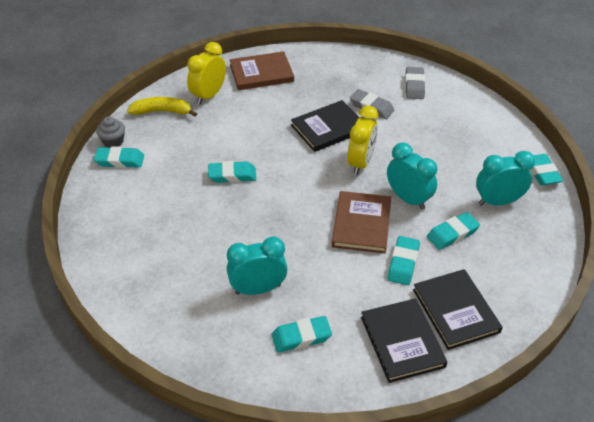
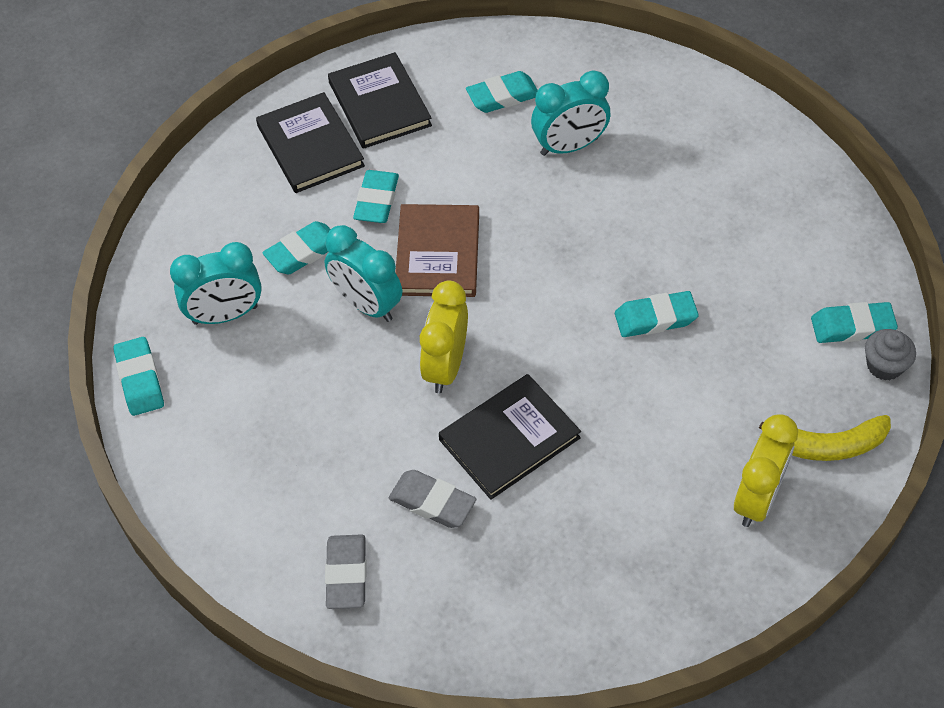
camera: 175 degrees right, 10 degrees up
brown book [230,51,294,90] -> none

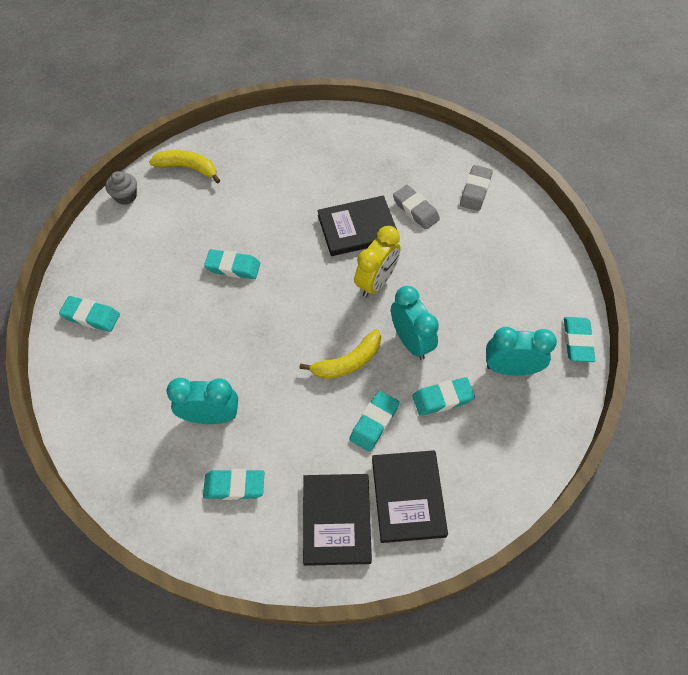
camera: 160 degrees left, 5 degrees up
brown book [395,204,479,297] -> yellow banana [299,329,381,379]
yellow clock [734,414,798,527] -> none
turquoise eraser [811,302,898,343] -> turquoise eraser moved to [59,296,120,332]

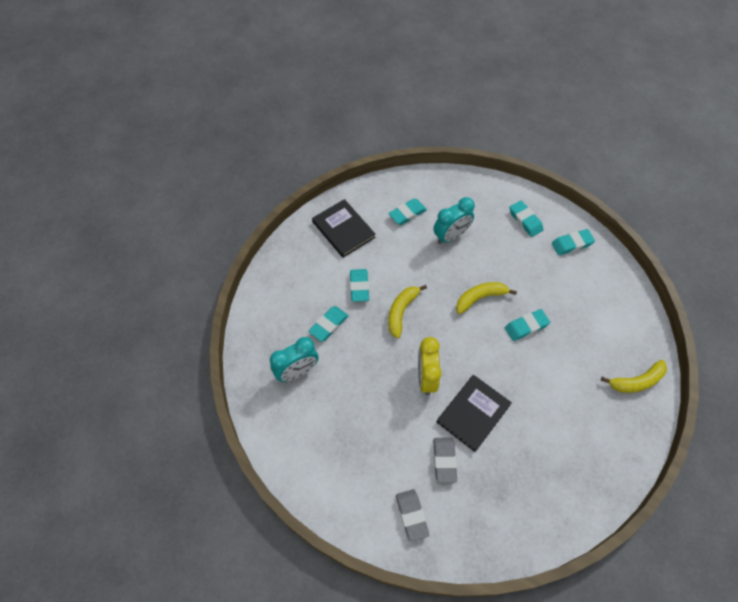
camera: 145 degrees right, 0 degrees up
grey cupcake [105,171,137,205] -> none
black book [372,450,448,543] -> none
turquoise clock [391,286,439,360] -> none
grey eraser [393,185,440,230] -> grey eraser turned 75 degrees clockwise [433,438,457,483]
turquoise eraser [564,317,595,362] -> turquoise eraser moved to [509,201,543,237]
none -> yellow banana [456,282,517,314]

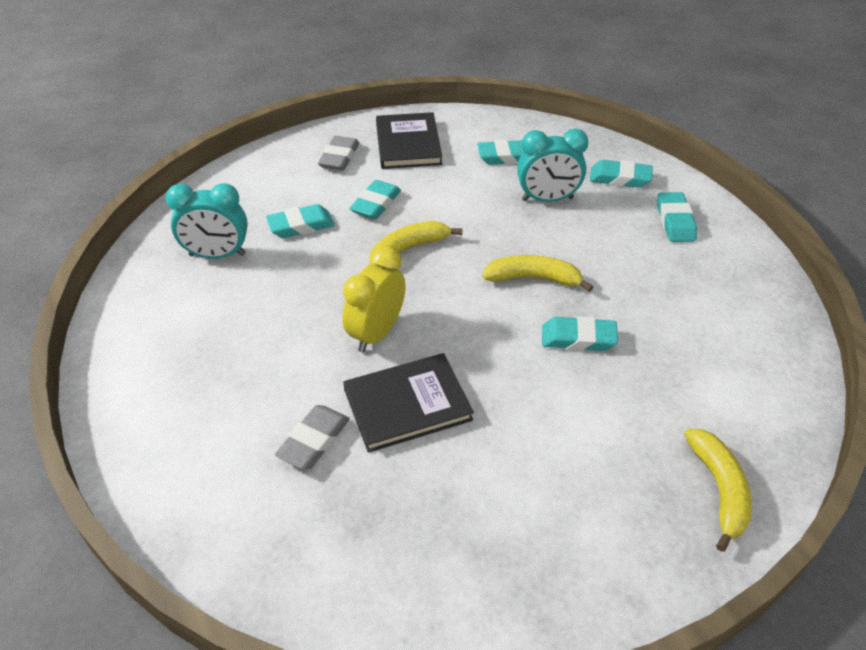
camera: 30 degrees right, 15 degrees down
grey eraser [396,489,429,542] -> grey eraser moved to [318,136,359,170]
turquoise eraser [552,229,595,255] -> turquoise eraser moved to [590,160,653,188]
yellow banana [601,360,667,393] -> yellow banana turned 105 degrees counterclockwise [684,429,752,552]

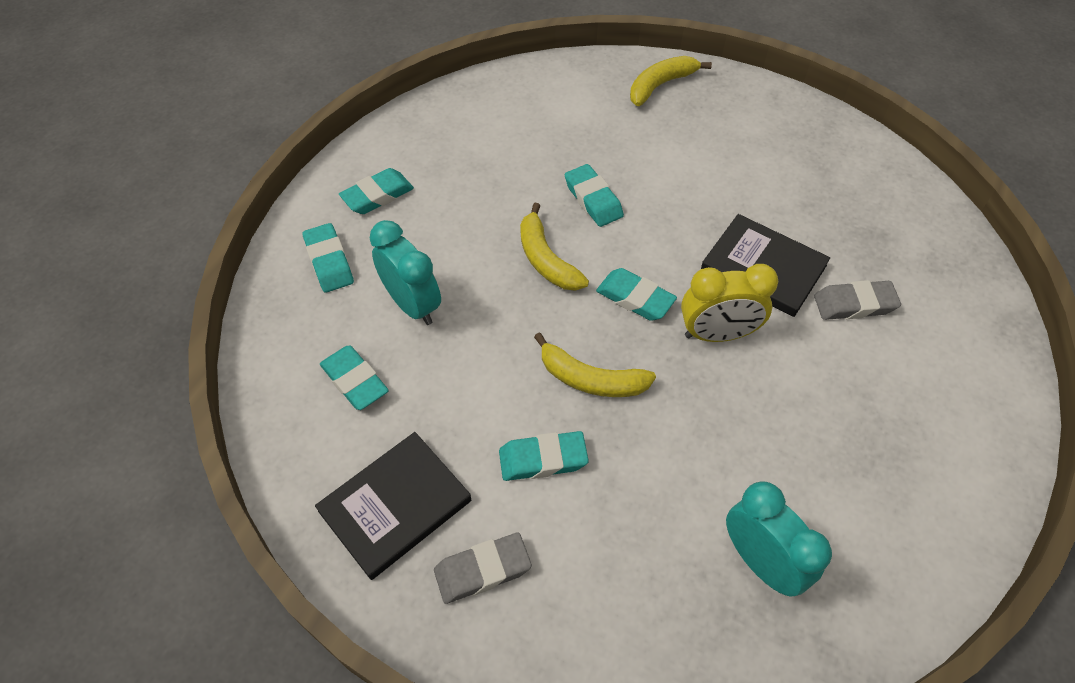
camera: 125 degrees left, 10 degrees up
turquoise eraser [266,204,335,238] -> turquoise eraser moved to [596,268,677,321]

